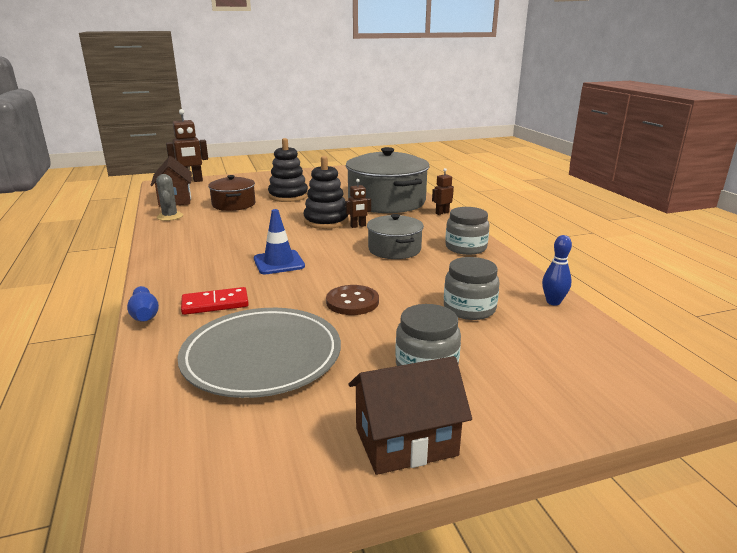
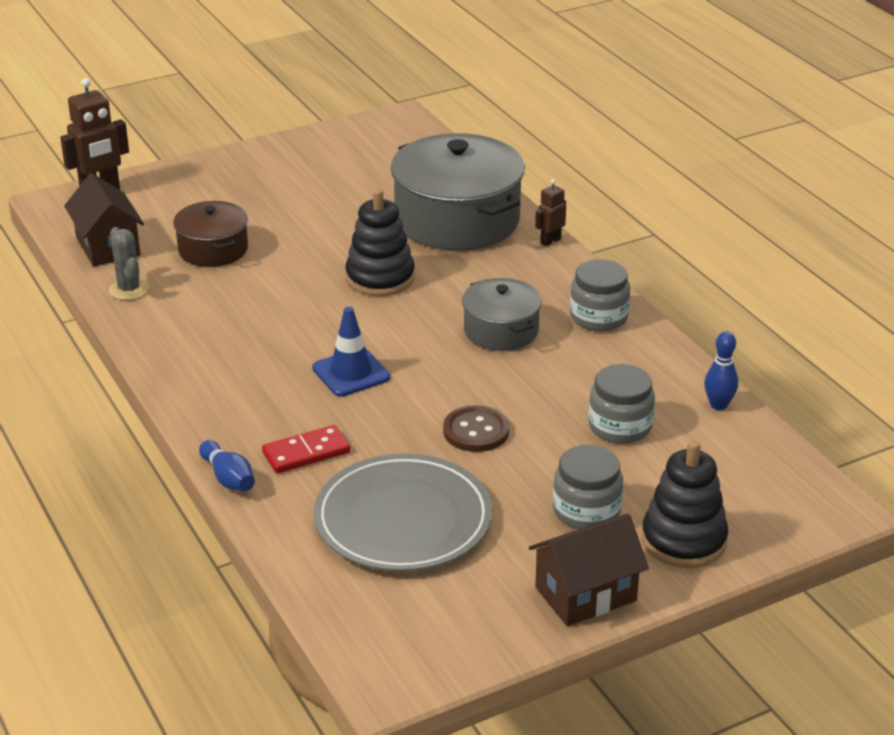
camera: 10 degrees left, 10 degrees up
black stacking toy [268,138,308,202] -> black stacking toy moved to [642,440,728,568]
brown robot [346,179,371,228] -> none

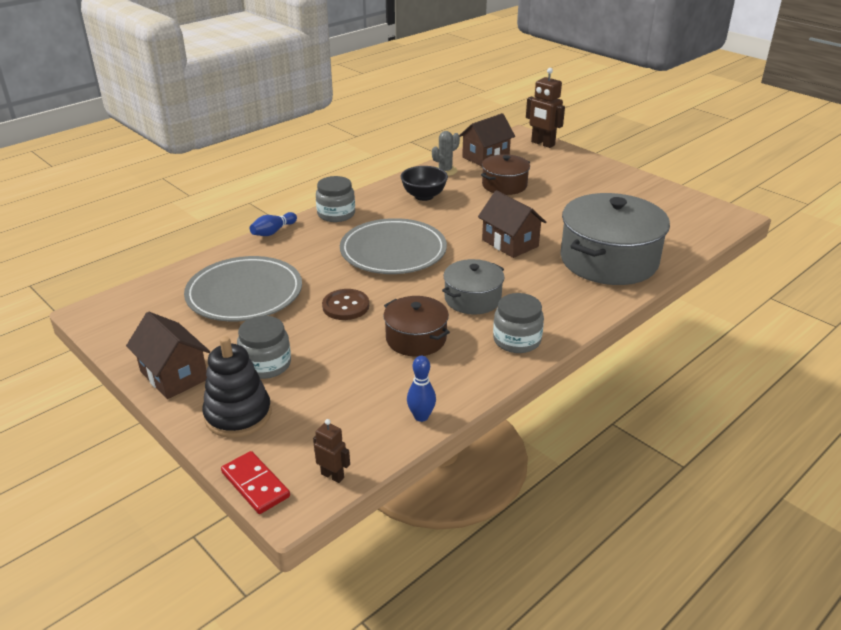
camera: 75 degrees right, 0 degrees up
red domino [262,425,350,473] -> red domino moved to [221,451,290,514]
blue traffic cone [312,307,390,397] -> grey plate [340,218,447,274]
black stacking toy [345,189,415,296] -> brown house [478,190,546,258]
brown robot [535,179,566,246] -> brown robot moved to [313,419,350,483]
grey jar [588,364,655,444] -> grey jar moved to [316,176,355,222]
none -> brown pot [383,296,450,357]
none -> black bowl [401,166,448,201]

